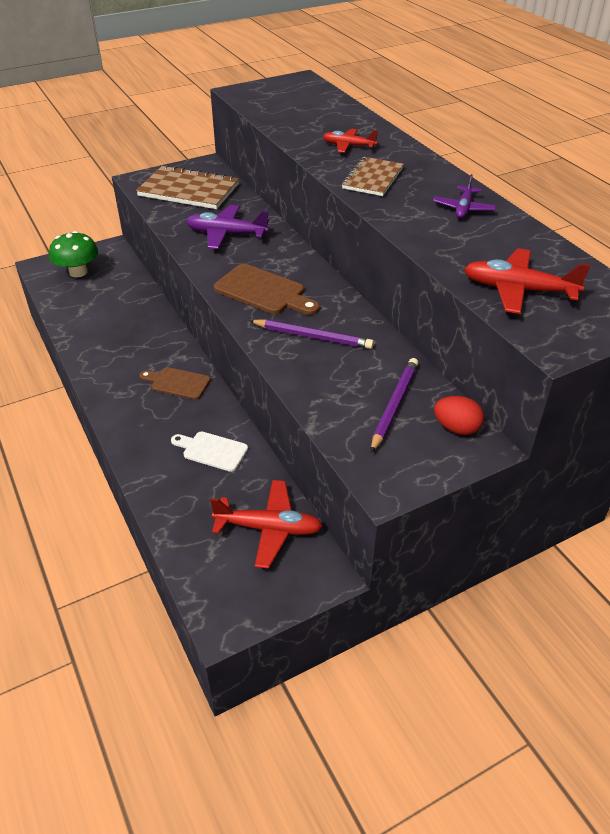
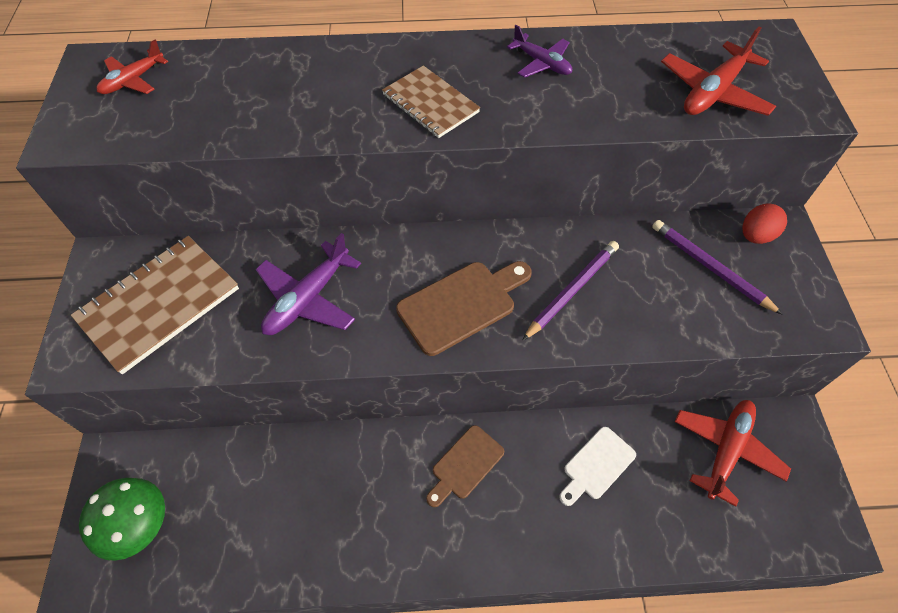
camera: 65 degrees left, 15 degrees up
red plane [323,129,378,153] -> red plane moved to [96,40,168,94]

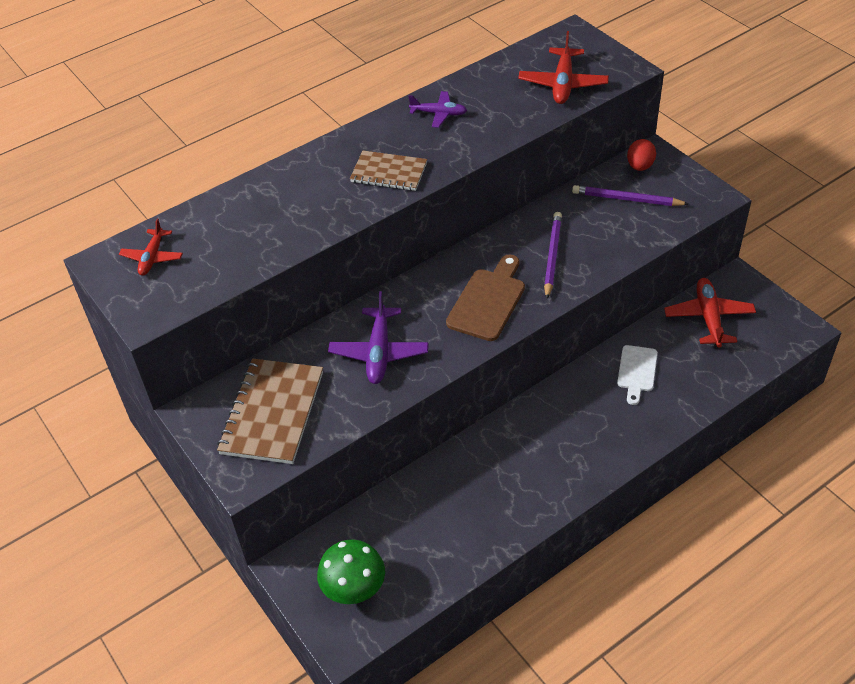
camera: 30 degrees left, 10 degrees down
brown cutting board [426,425,504,507] -> none

